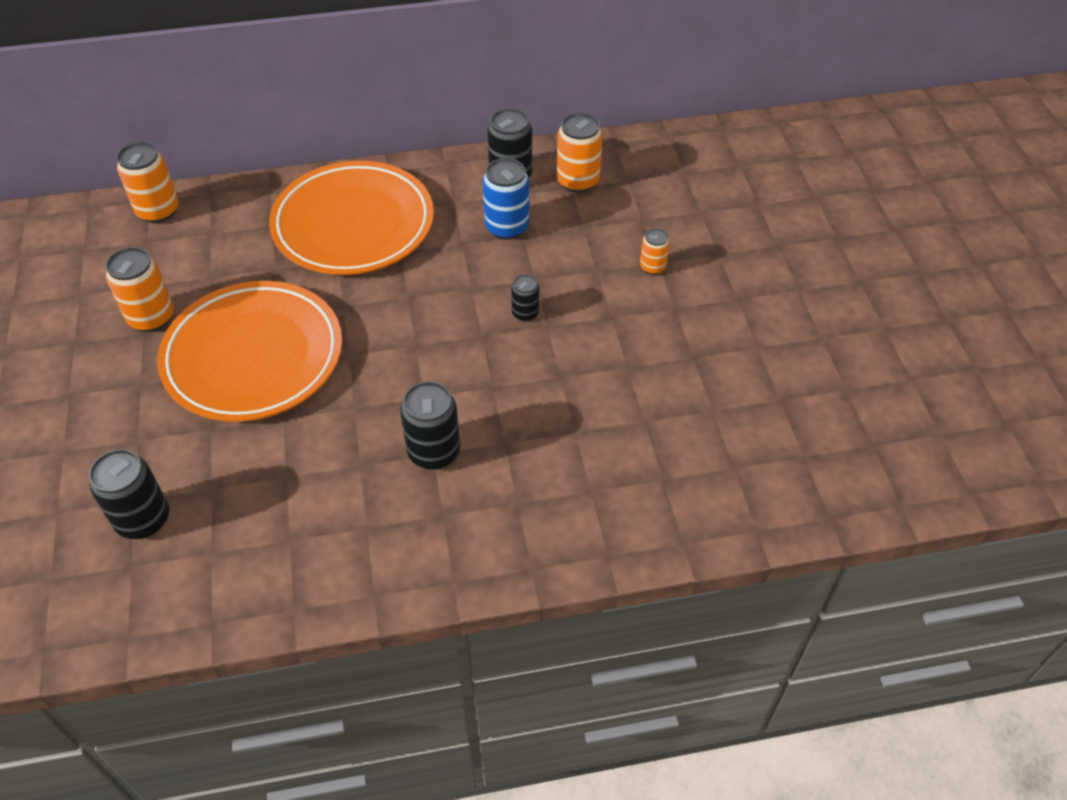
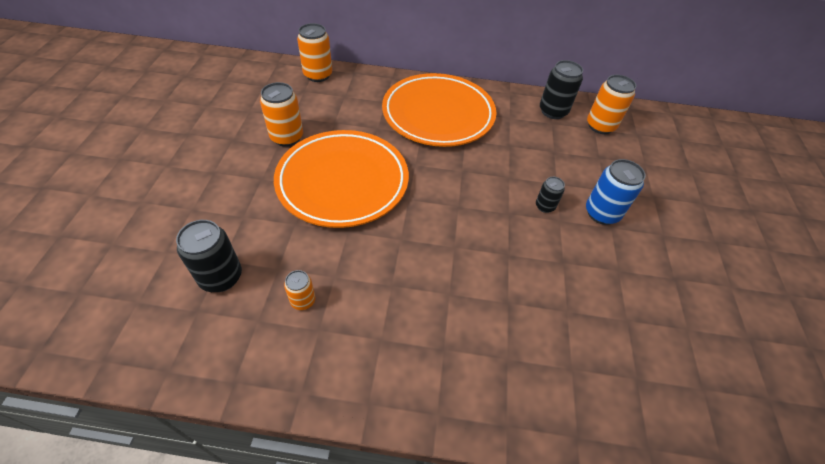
camera: 15 degrees right, 0 degrees up
black can [400,382,460,470] -> none
blue can [482,158,530,240] -> blue can moved to [586,159,646,225]
orange can [640,228,670,275] -> orange can moved to [284,270,315,310]

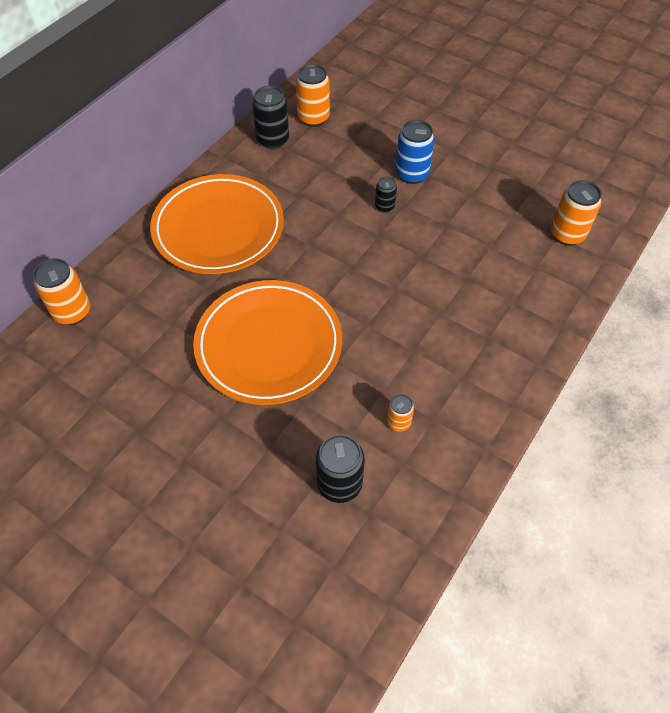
camera: 60 degrees left, 5 degrees up
orange can [260,82,303,147] -> orange can moved to [551,180,602,246]

